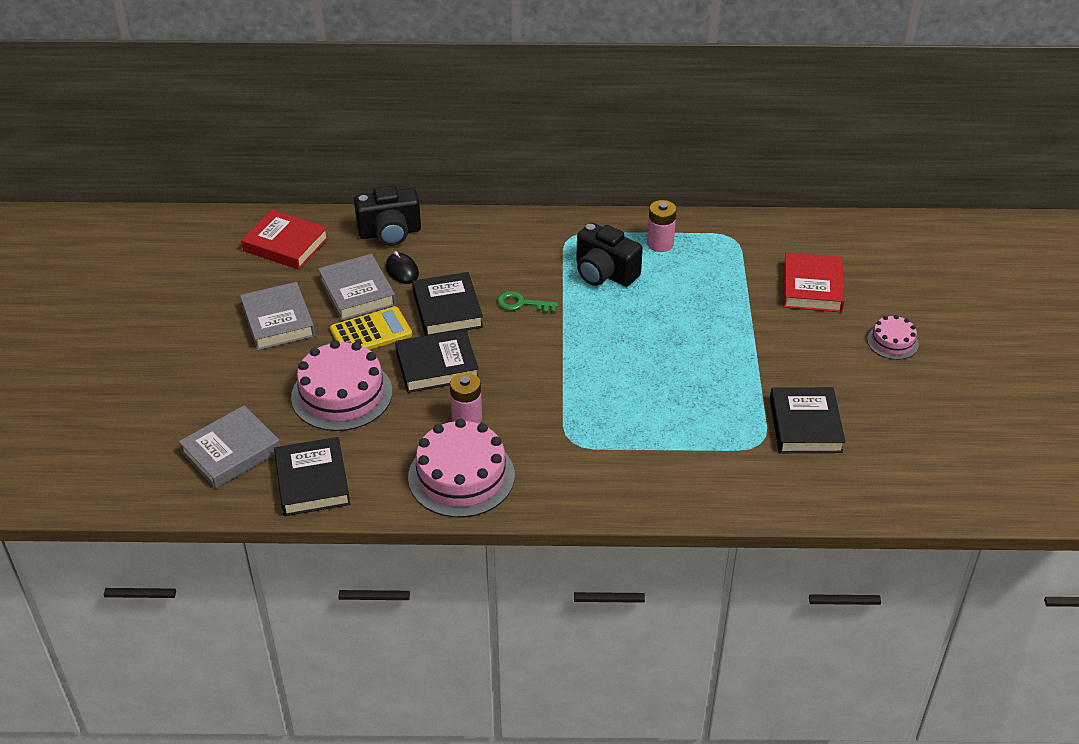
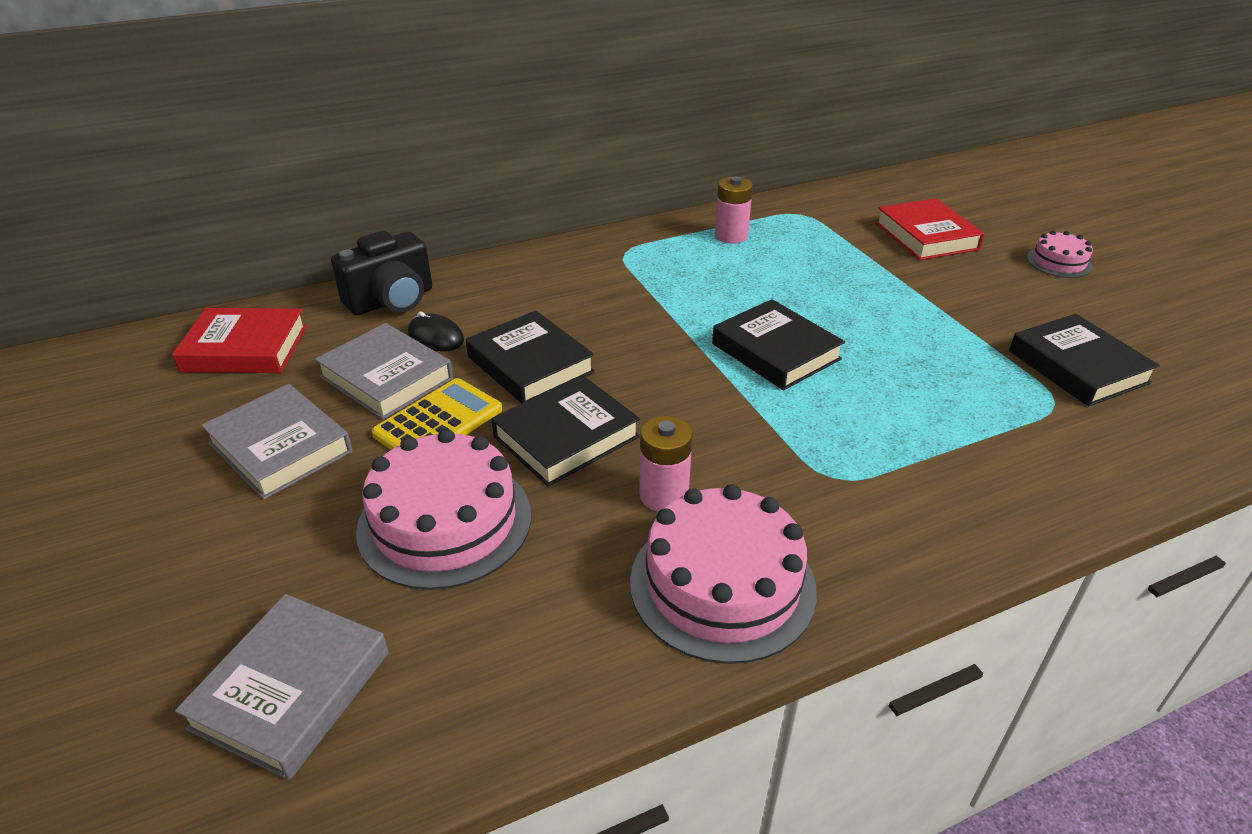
camera: 25 degrees left, 5 degrees down
black book [274,437,350,516] -> black book moved to [712,299,845,390]
green key [497,291,558,313] -> none
black camera [576,223,643,287] -> none

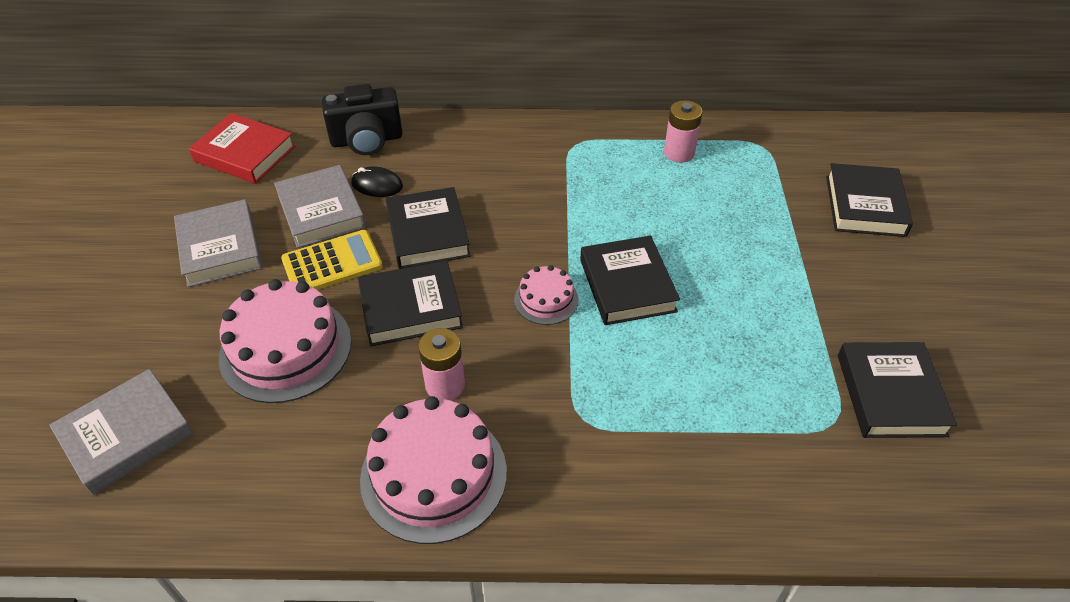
camera: 25 degrees right, 10 degrees up
black mouse [408,311,464,351] -> black mouse turned 45 degrees counterclockwise [351,166,403,197]
red book [875,198,984,260] -> black book [826,163,913,237]
pink cake [1027,230,1093,278] -> pink cake moved to [514,265,579,325]

